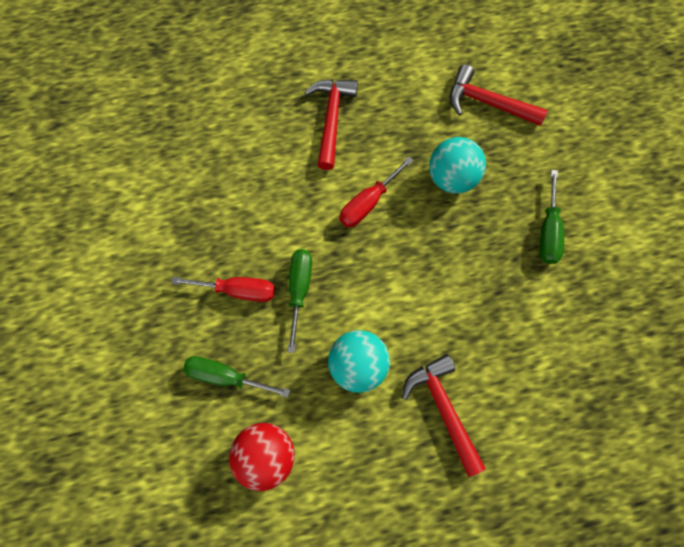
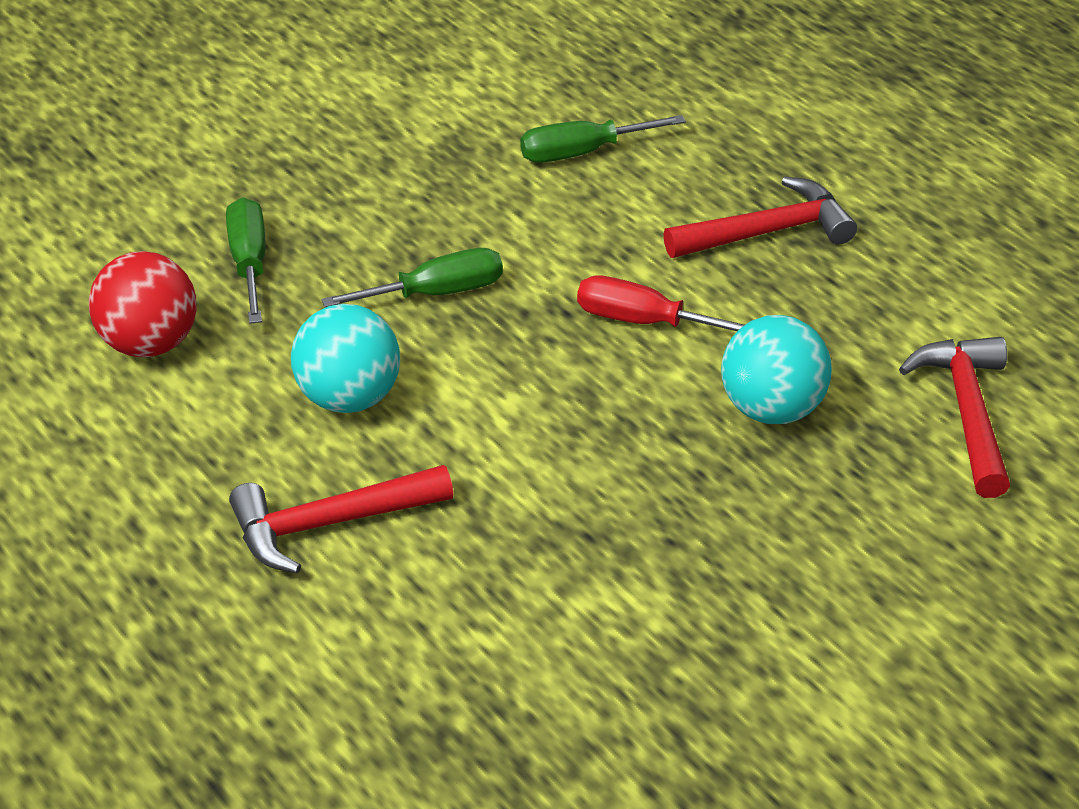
camera: 65 degrees right, 30 degrees down
red screwdriver [171,277,275,302] -> none
red hammer [402,354,486,477] -> red hammer turned 150 degrees counterclockwise [229,465,453,574]
green screwdriver [540,170,564,264] -> green screwdriver moved to [520,115,686,163]

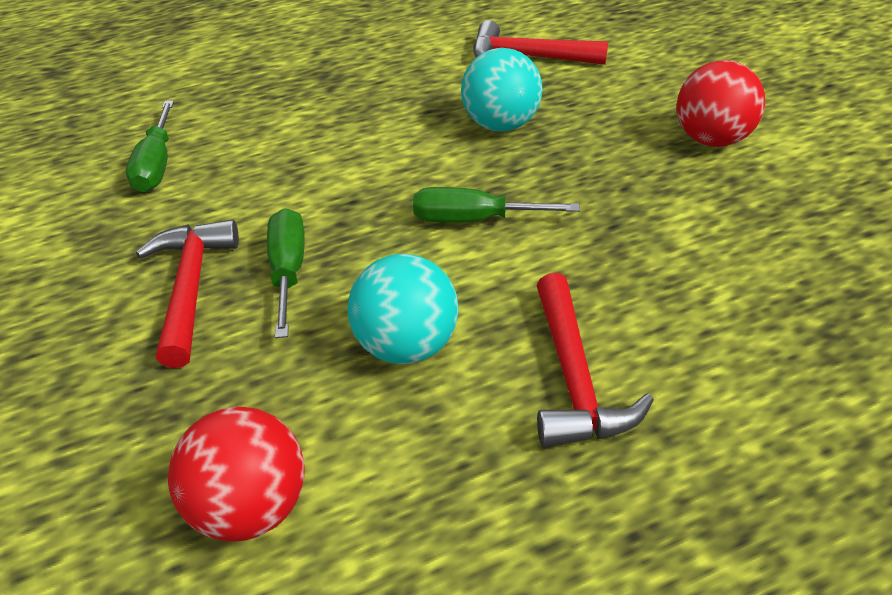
camera: 75 degrees left, 0 degrees up
green screwdriver [226,197,266,324] -> green screwdriver moved to [413,187,580,222]
red screwdriver [577,275,744,331] -> none
red hammer [664,176,857,258] -> red hammer moved to [136,220,239,368]
none -> red ball [677,60,765,147]

